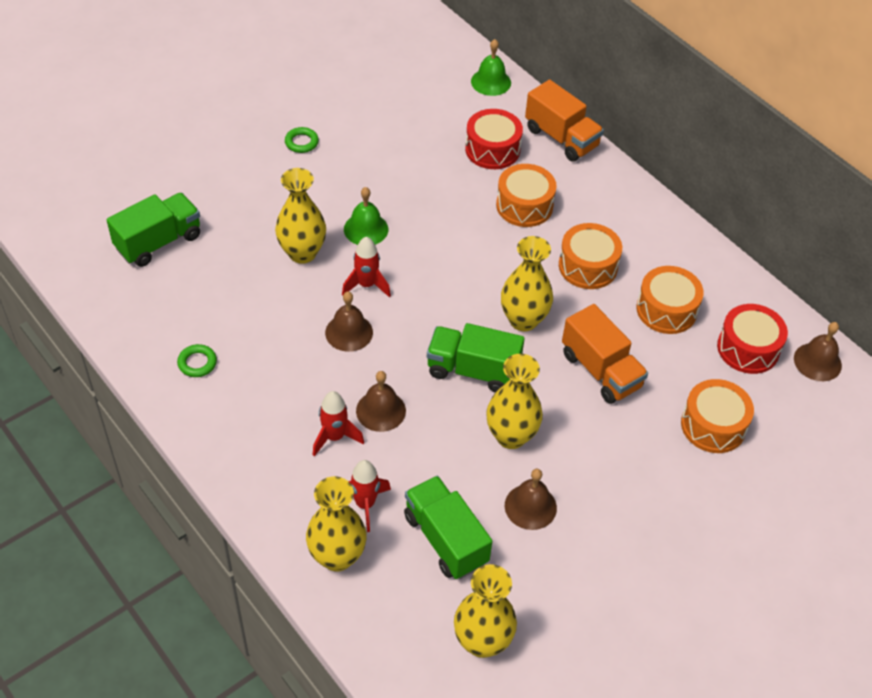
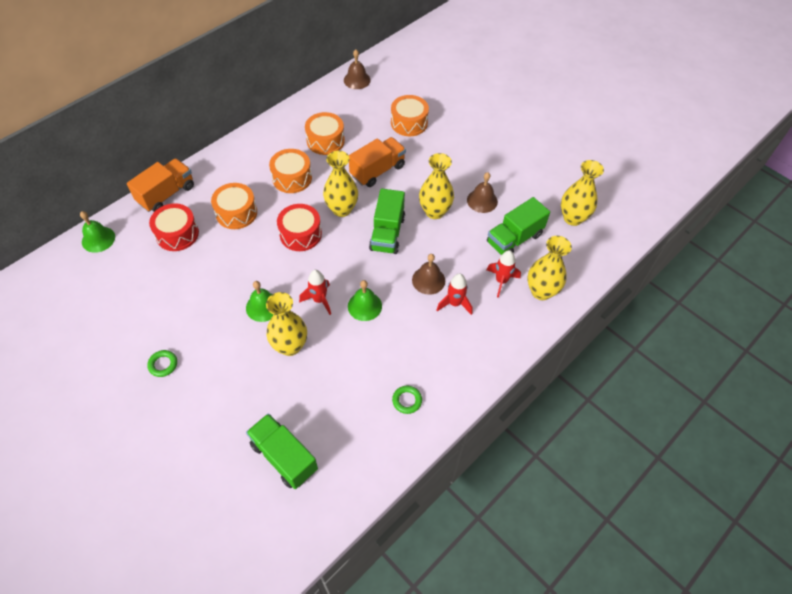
camera: 95 degrees left, 5 degrees up
brown bell [325,291,373,352] -> green bell [348,280,382,321]
red drum [717,304,788,374] -> red drum moved to [277,204,322,251]

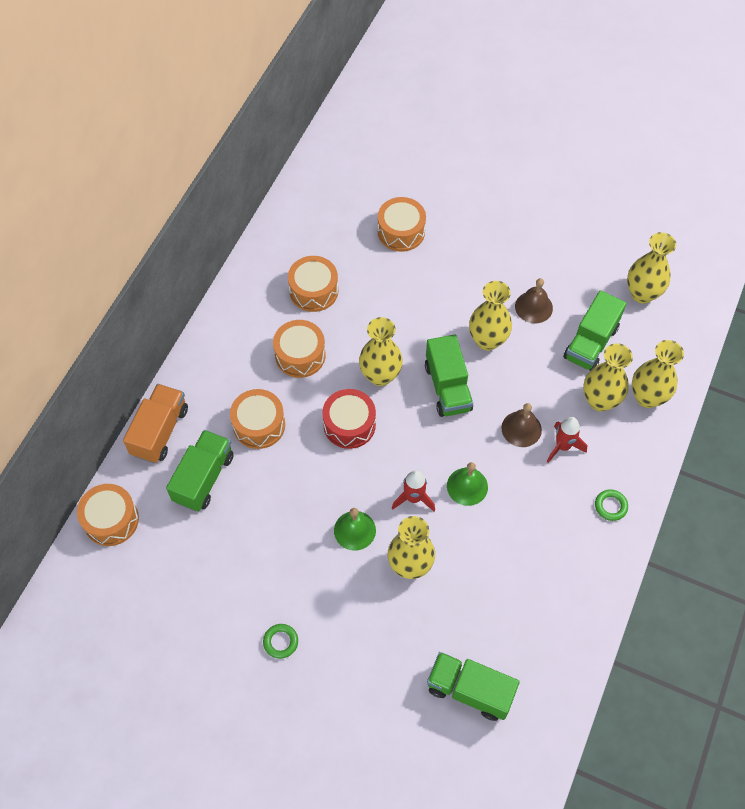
camera: 20 degrees left, 5 degrees up
green bell [80,211,115,253] -> orange drum [77,484,139,546]
red drum [149,203,199,251] -> green truck [166,430,234,512]
brown bell [344,50,371,89] -> none
orange truck [349,137,406,187] -> none
green ring [392,385,422,414] -> green ring moved to [595,489,628,521]
red rocket [486,250,521,298] -> yellow vase [583,343,633,411]

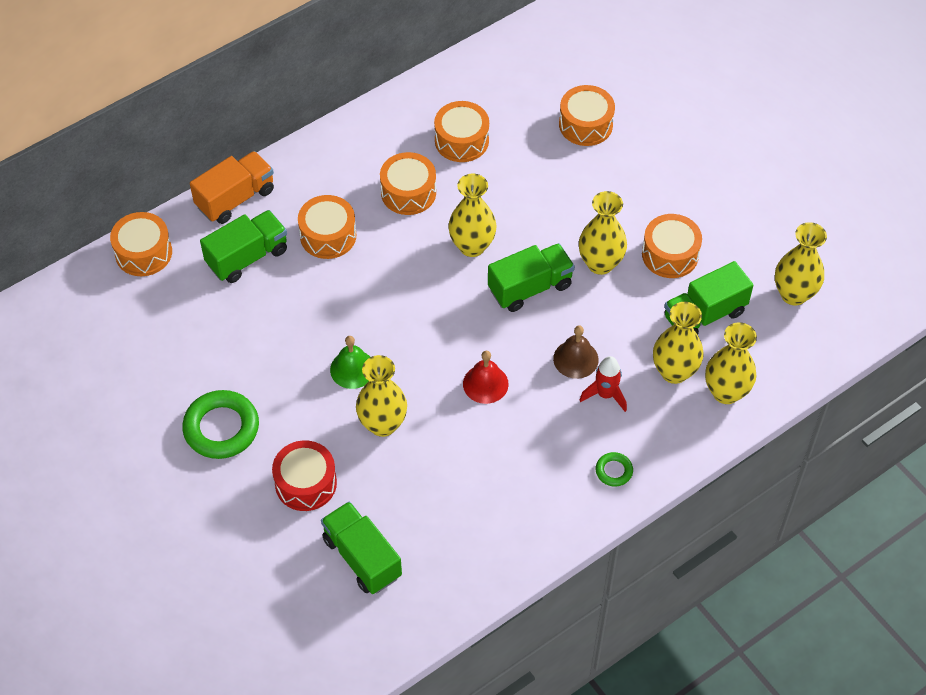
camera: 30 degrees right, 5 degrees down
green ring [263,624,298,659] -> green ring [182,390,259,459], size x2.06
red drum [322,389,376,449] -> red drum moved to [272,440,337,511]
red rocket [392,470,435,511] -> none
green truck [425,334,473,417] -> green truck turned 135 degrees counterclockwise [488,243,575,312]
green bell [447,462,488,506] -> red bell [463,351,509,404]
brown bell [515,278,553,323] -> orange drum [642,214,702,278]

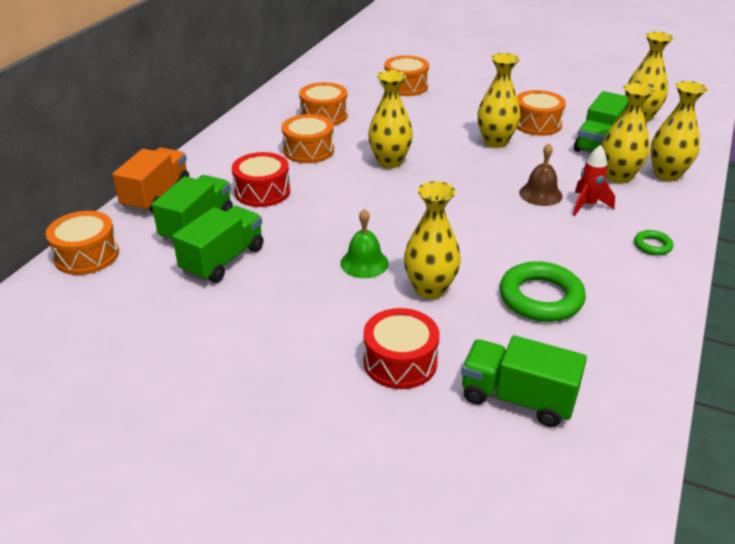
camera: 30 degrees left, 20 degrees down
green ring [182,390,259,459] -> green ring moved to [500,261,586,322]
orange drum [298,195,356,259] -> red drum [232,152,290,207]
red bell [463,351,509,404] -> none
green truck [488,243,575,312] -> green truck moved to [172,206,263,283]

